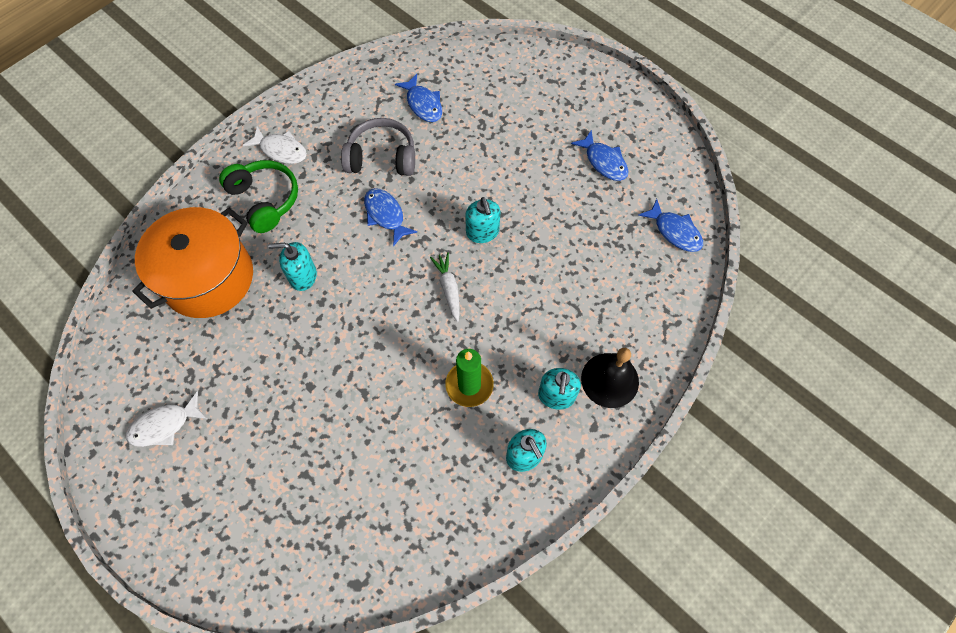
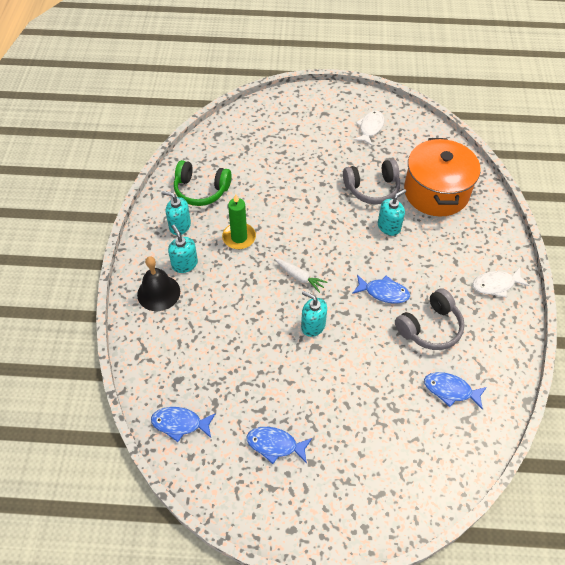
camera: 140 degrees right, 10 degrees down
green headphones [219,160,298,233] -> green headphones moved to [174,160,231,206]
none -> grey headphones [343,159,400,204]

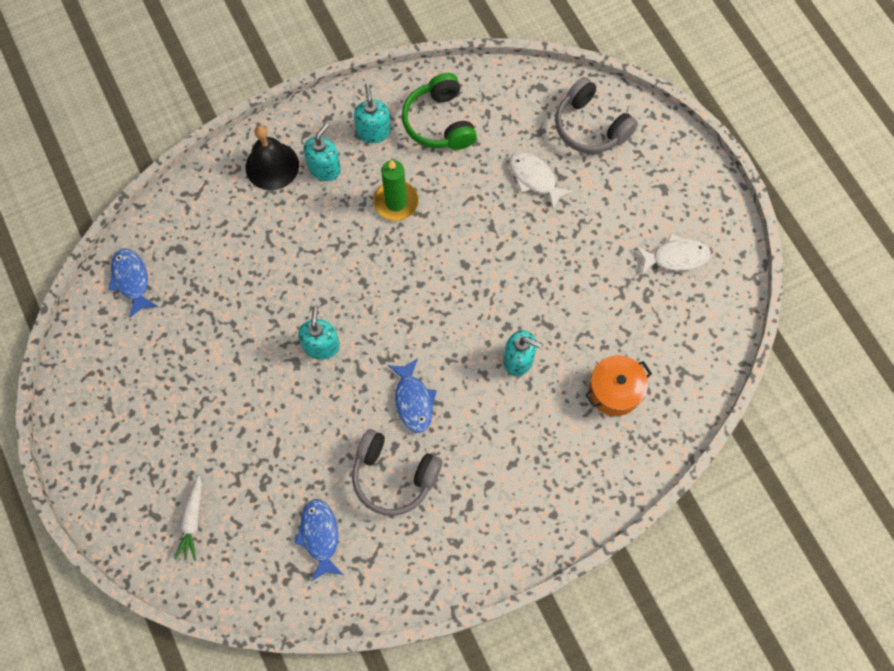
camera: 60 degrees right, 15 degrees up
blue fish [247,427,312,464] -> none
white carrot [275,259,328,293] -> white carrot moved to [174,475,202,561]
grey headphones [343,159,400,204] -> grey headphones moved to [555,77,638,154]
orange pot [404,138,481,217] -> orange pot [585,355,652,416], size x0.54
white fish [473,267,530,298] -> white fish moved to [509,152,573,209]

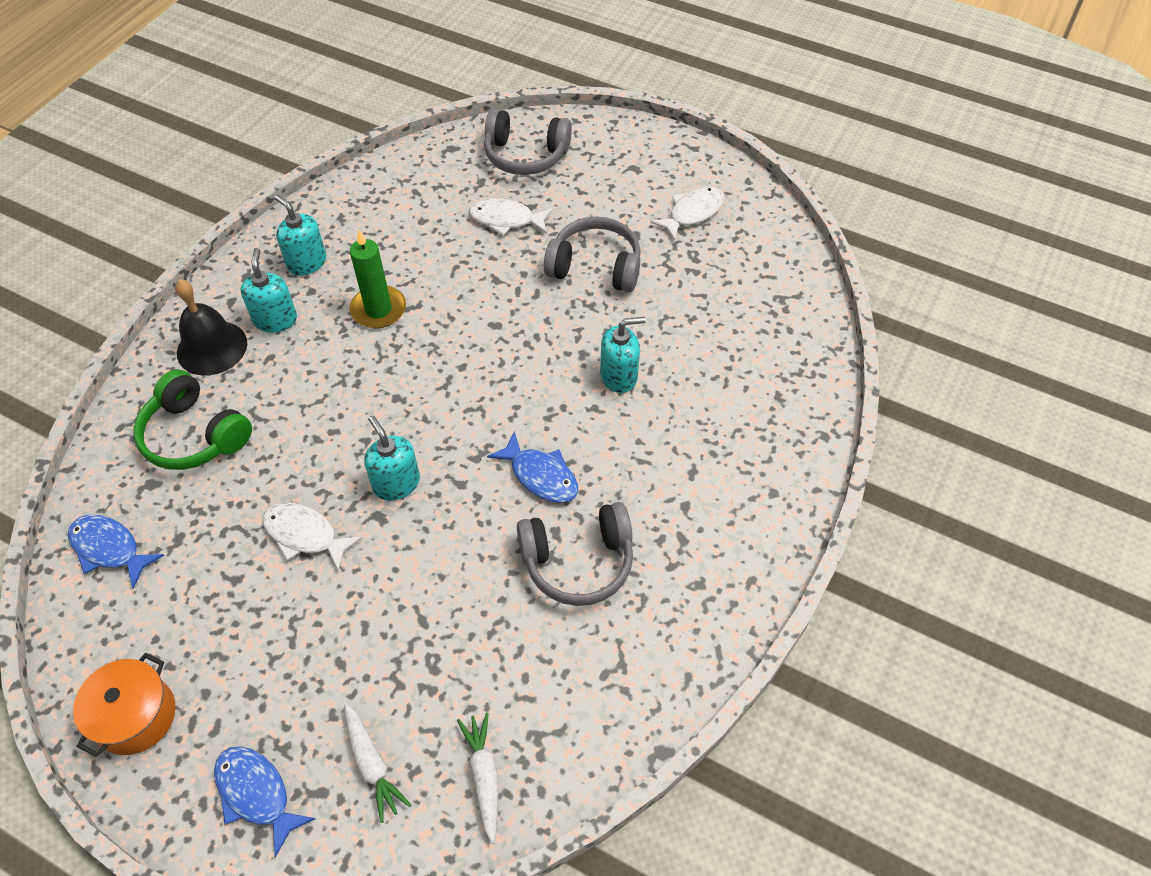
camera: 35 degrees left, 15 degrees down
blue fish [294,499,343,582] -> blue fish moved to [214,746,315,857]
green headphones [402,73,477,150] -> green headphones moved to [133,369,252,470]
orange pot [585,355,652,416] -> orange pot moved to [73,653,175,757]
none -> white fish [262,503,363,572]
none -> white carrot [457,712,498,844]
none -> grey headphones [544,217,641,292]

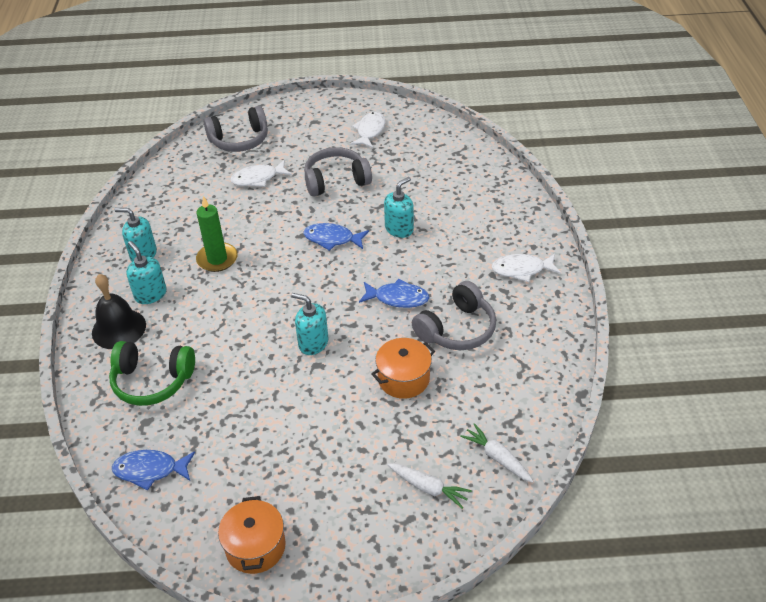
camera: 30 degrees left, 10 degrees down
blue fish [214,746,315,857] -> blue fish moved to [303,223,369,251]
white fish [262,503,363,572] -> white fish moved to [491,254,561,282]
none -> orange pot [371,338,435,399]

